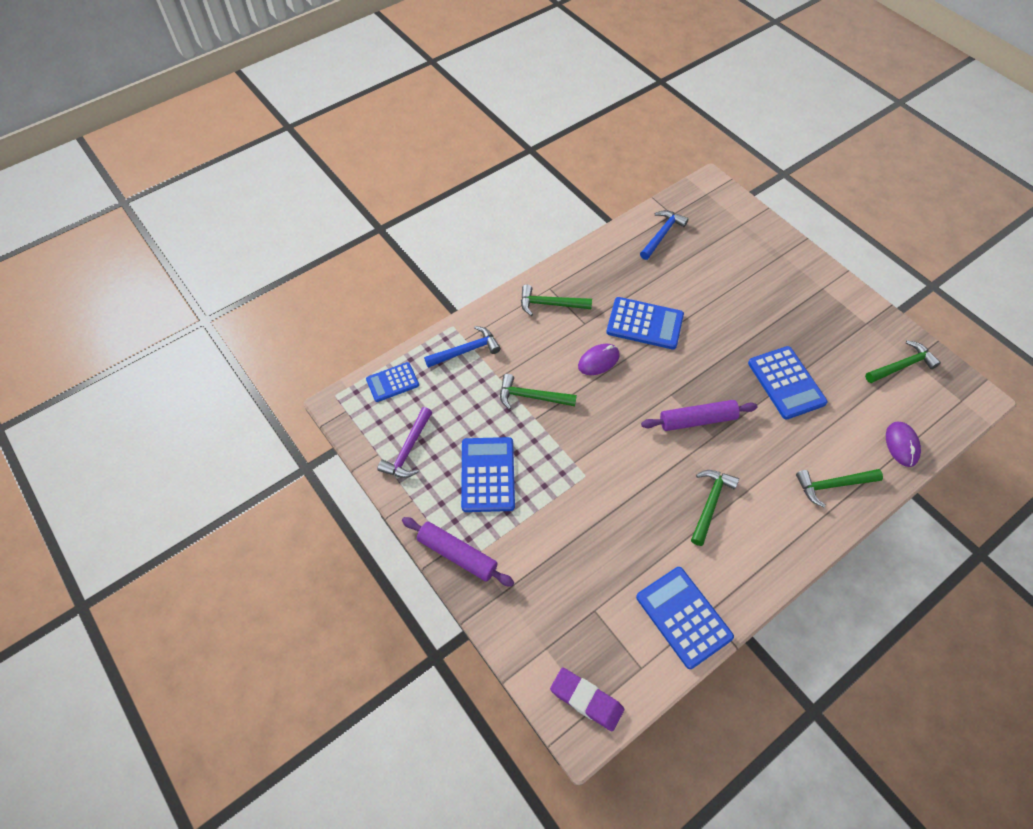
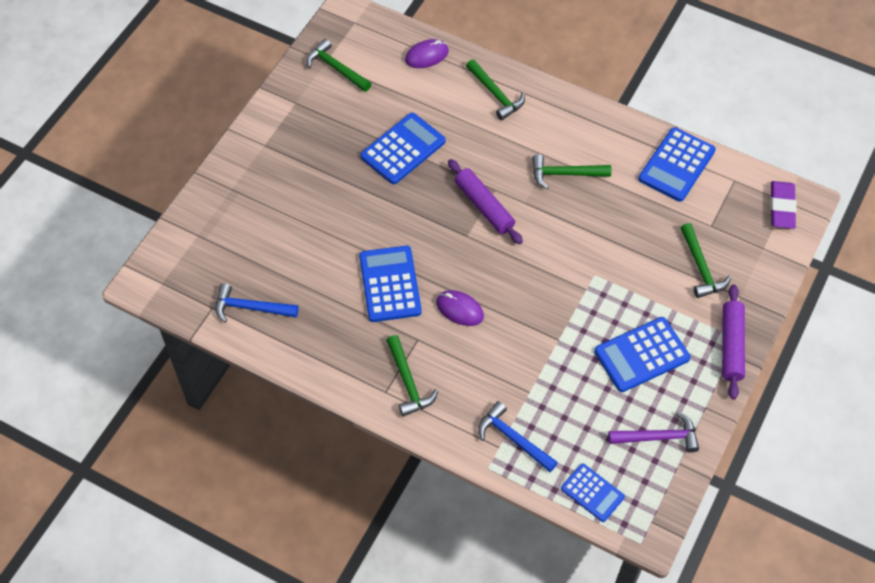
camera: 115 degrees left, 0 degrees up
green hammer [500,374,577,410] -> green hammer moved to [681,223,731,298]

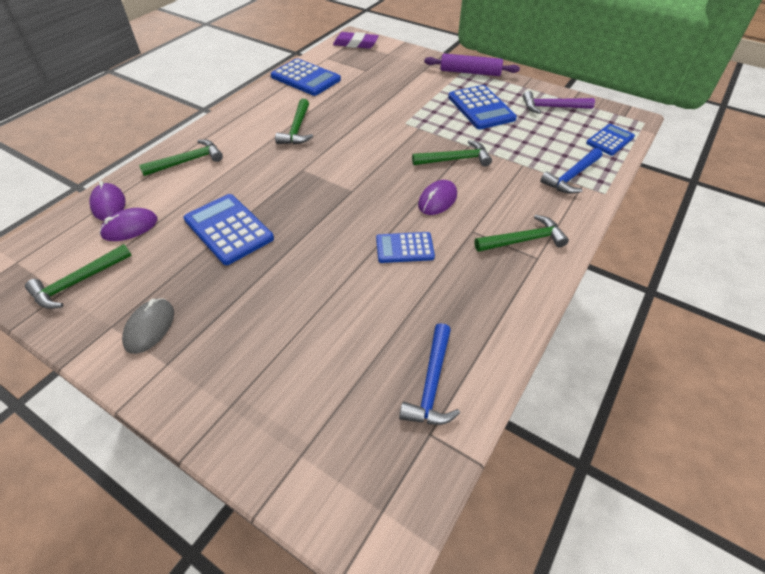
camera: 85 degrees left, 10 degrees down
blue calculator [359,245,422,322] -> blue calculator [376,232,435,263], size x0.63
purple rolling pin [448,159,523,244] -> none
purple hammer [608,411,699,453] -> purple hammer turned 90 degrees counterclockwise [523,91,595,114]
green hammer [681,223,731,298] -> green hammer moved to [412,140,492,166]
none -> purple mouse [100,208,158,241]
none -> grey mouse [122,298,174,354]

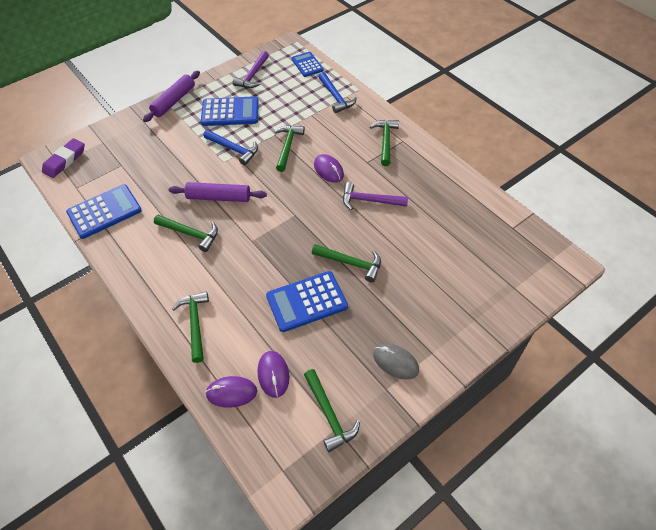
camera: 70 degrees left, 5 degrees up
blue calculator [376,232,435,263] -> purple hammer [343,182,408,210]
blue hammer [399,323,460,425] -> blue hammer moved to [203,130,258,165]
none -> purple rolling pin [169,182,267,202]
none -> green hammer [312,244,381,282]

